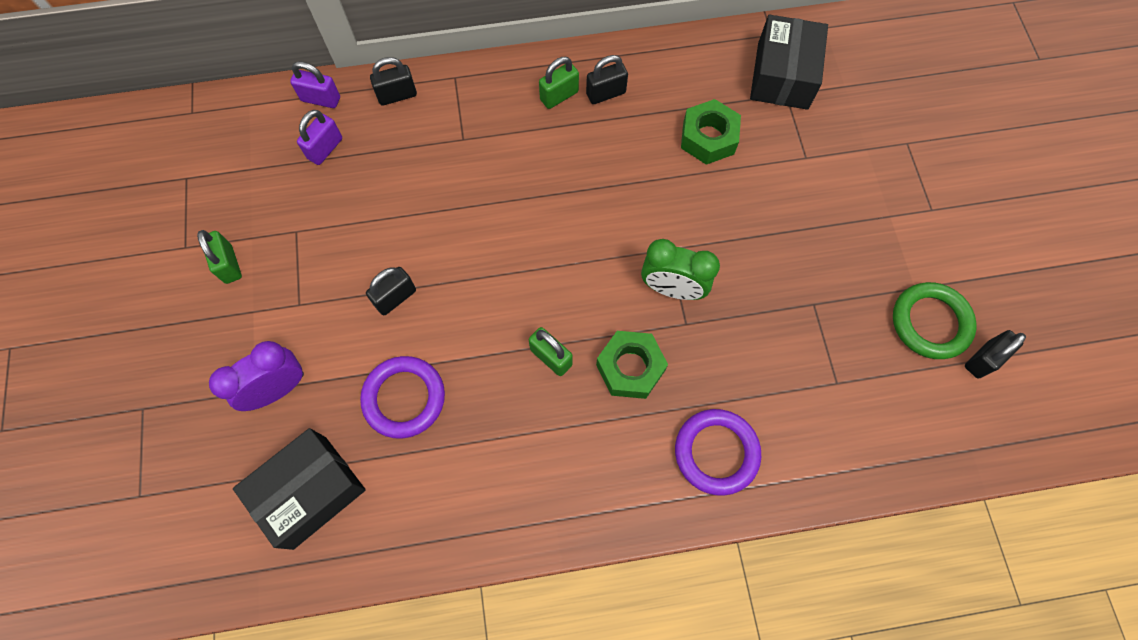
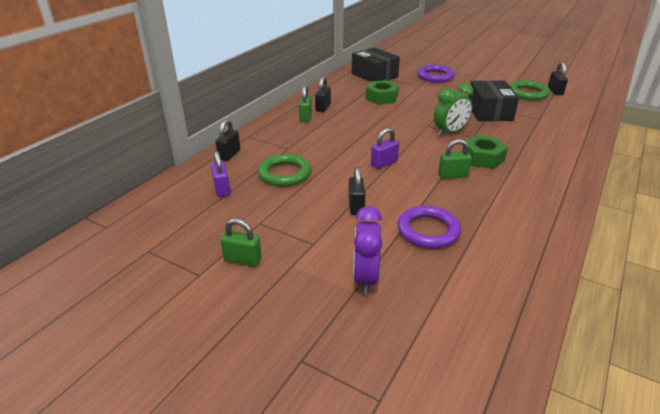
camera: 50 degrees left, 35 degrees down
black box [233,428,366,550] -> black box moved to [468,80,519,121]
purple padlock [290,61,340,108] -> purple padlock moved to [371,128,399,169]
purple ring [675,409,761,496] -> purple ring moved to [417,65,455,83]
none -> green ring [258,154,311,187]

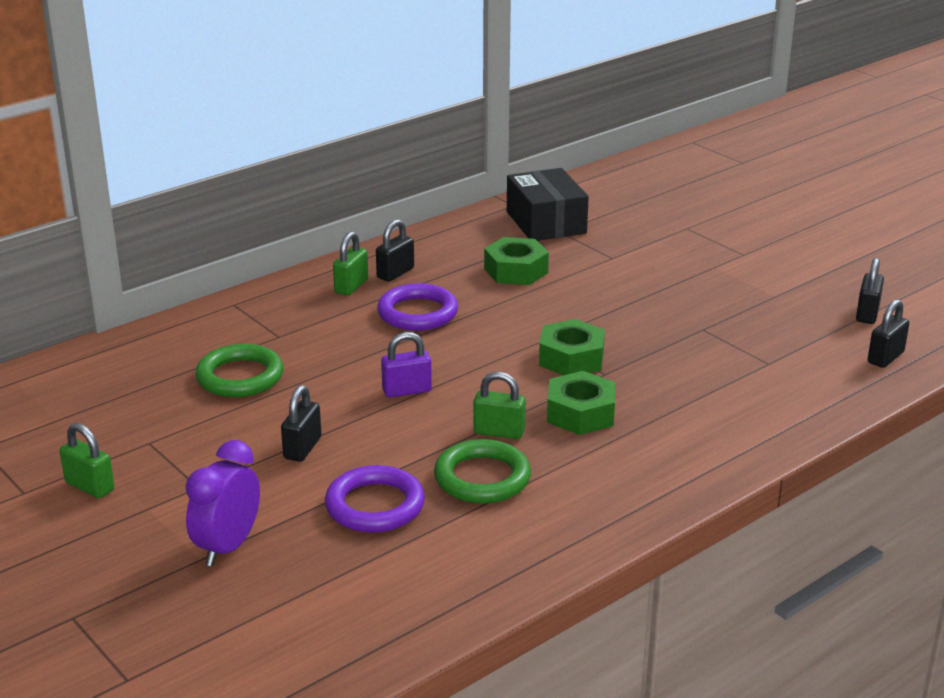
camera: 20 degrees right, 5 degrees down
purple padlock [211,151,230,197] -> none
black padlock [216,119,240,161] -> black padlock moved to [868,299,909,368]
purple ring [417,65,455,83] -> purple ring moved to [377,283,458,331]
green clock [434,83,474,136] -> green nut [539,319,605,375]
black box [468,80,519,121] -> none
green ring [509,80,550,100] -> green ring moved to [434,439,531,504]

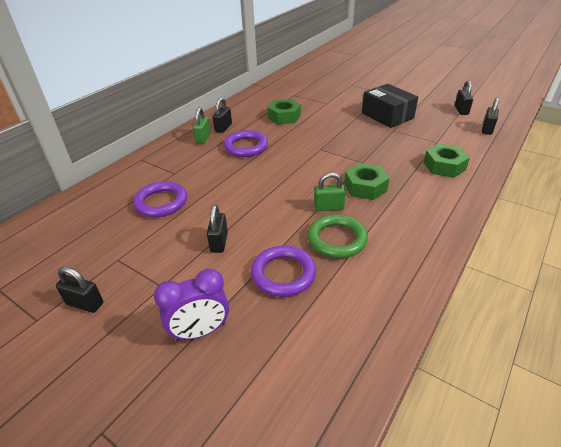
camera: 15 degrees left, 10 degrees up
green padlock [60,423,114,498] -> black padlock [56,267,103,313]
purple clock [186,440,260,566] -> purple clock turned 120 degrees counterclockwise [154,269,229,341]
green ring [195,344,283,397] -> purple ring [133,181,187,217]
purple padlock [381,332,432,397] -> none
black box [507,168,589,241] -> black box moved to [362,84,418,128]
green nut [539,319,605,375] -> green nut moved to [424,144,470,178]

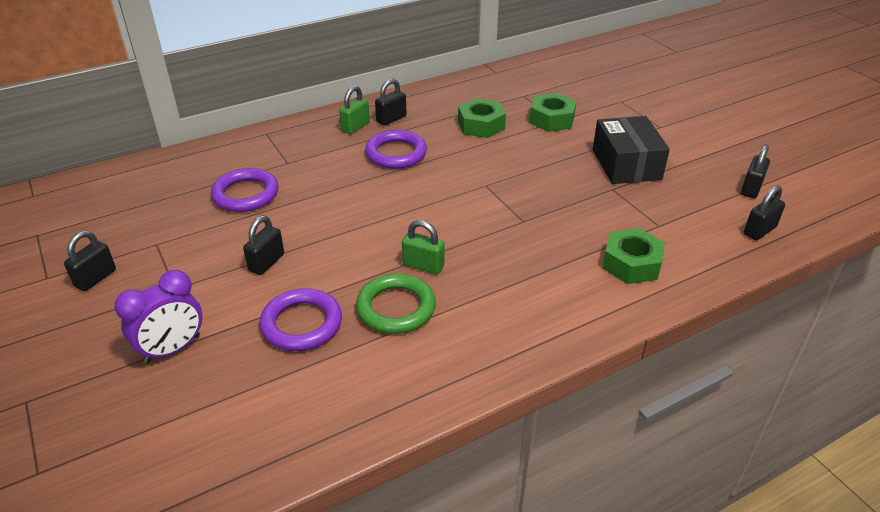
camera: 25 degrees right, 0 degrees up
black padlock [56,267,103,313] -> black padlock turned 75 degrees clockwise [64,231,116,291]
purple clock [154,269,229,341] -> purple clock turned 45 degrees counterclockwise [114,270,202,363]
green nut [344,163,390,200] -> green nut moved to [529,93,576,132]

